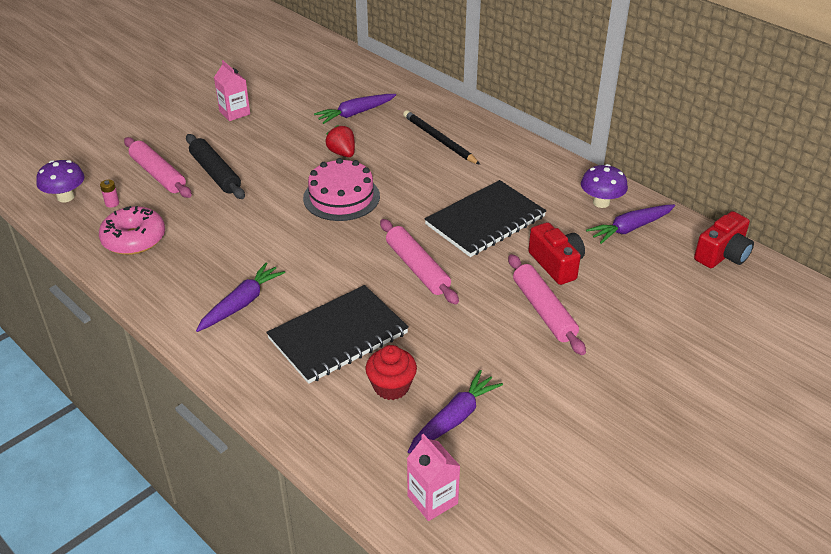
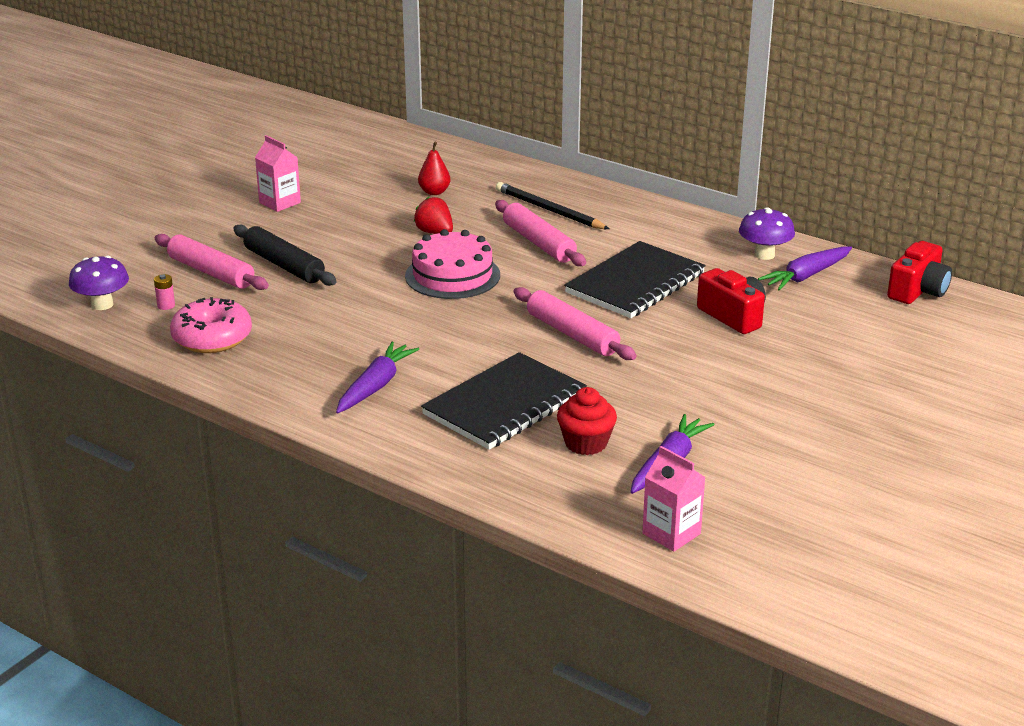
camera: 10 degrees left, 10 degrees down
purple carrot [314,94,396,124] -> red pear [418,142,451,195]
pink rolling pin [508,254,586,355] -> pink rolling pin moved to [495,200,586,266]

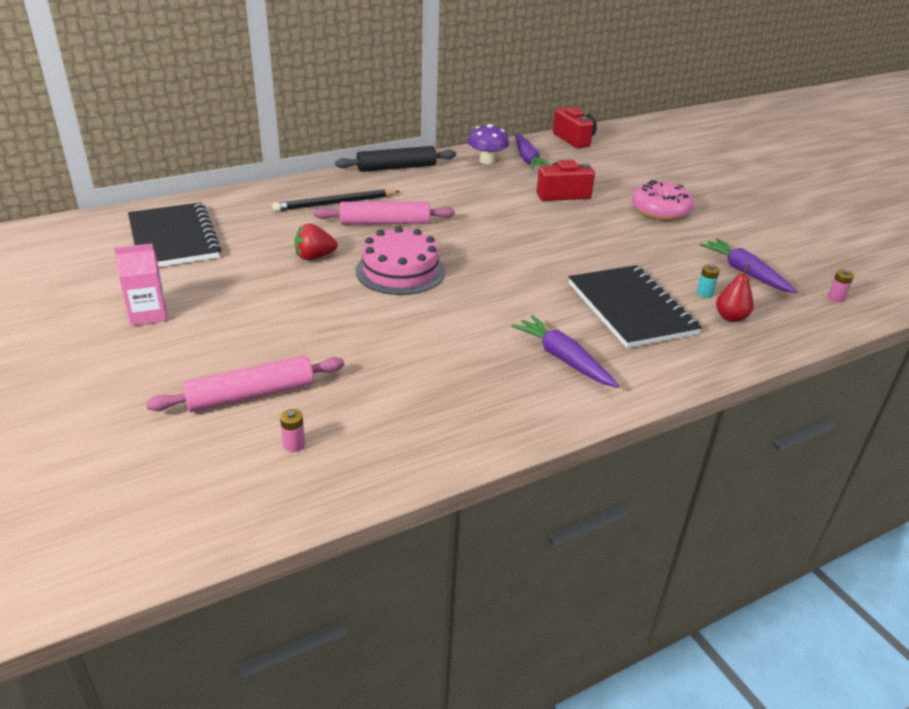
camera: 65 degrees left, 5 degrees up
purple mushroom [69,255,129,310] -> none
pink donut [170,297,252,353] -> pink donut moved to [632,180,694,221]
black rolling pin [233,225,337,286] -> black rolling pin moved to [335,146,456,172]
red pear [418,142,451,195] -> red pear moved to [716,264,754,322]
pink rolling pin [513,287,636,360] -> none
red cupcake [557,387,617,455] -> turquoise battery [697,264,720,298]
black notebook [564,241,705,318] -> black notebook moved to [128,202,222,267]
pink carton [642,446,706,551] -> pink battery [828,270,854,303]

